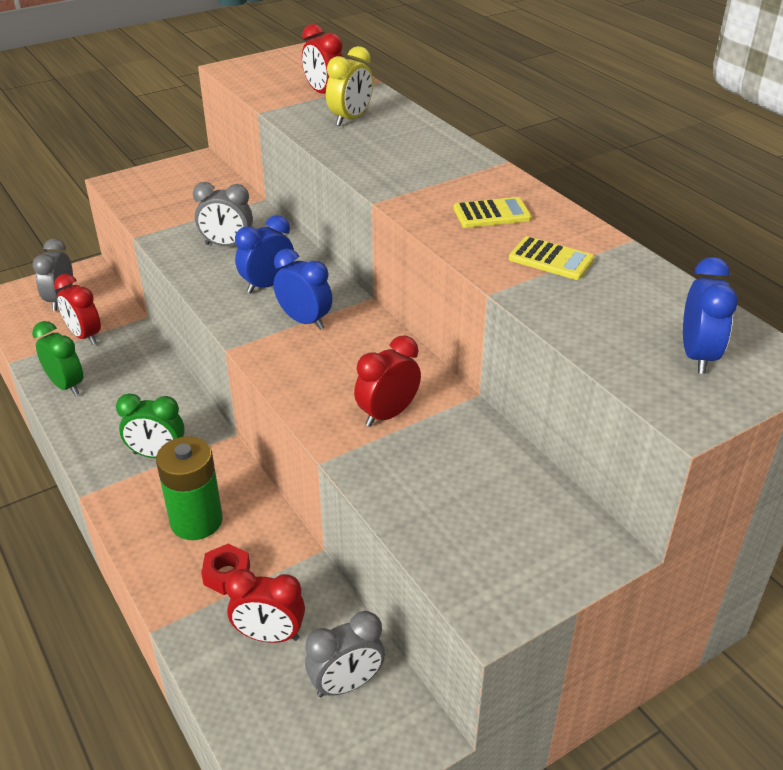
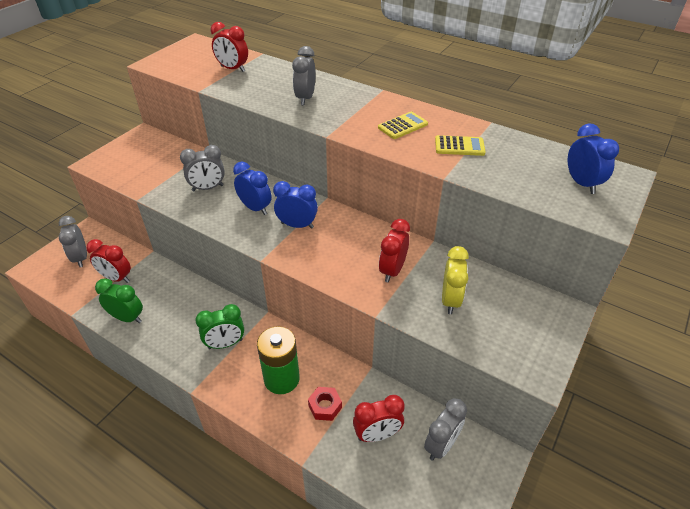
camera: 25 degrees left, 5 degrees up
blue clock [235,215,294,293] -> blue clock turned 105 degrees clockwise [233,162,272,215]
yellow clock [326,46,373,126] -> yellow clock moved to [442,246,469,314]
none -> grey clock [292,46,315,105]

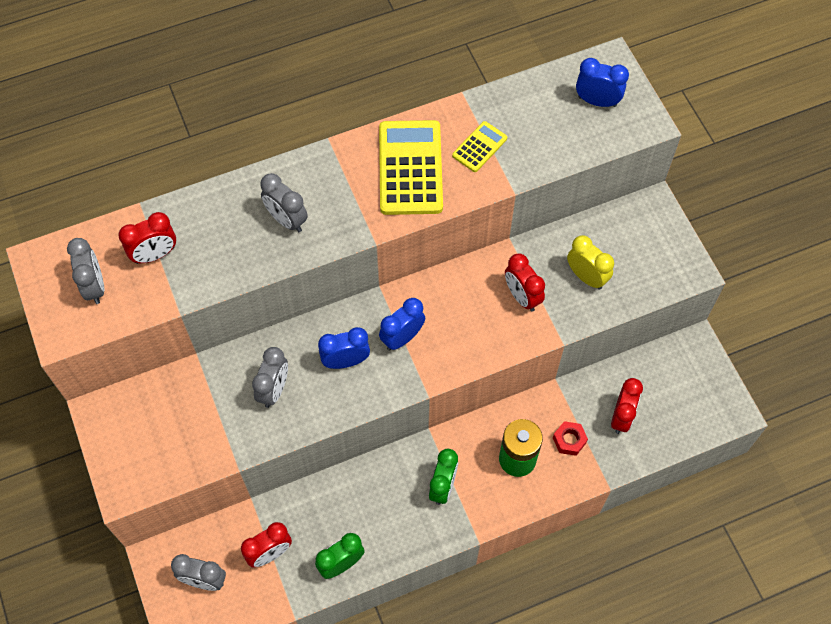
camera: 55 degrees left, 20 degrees up
yellow calculator [378,112,428,139] -> yellow calculator [379,120,443,215], size x1.97
grey clock [424,398,467,461] -> grey clock moved to [67,238,104,304]

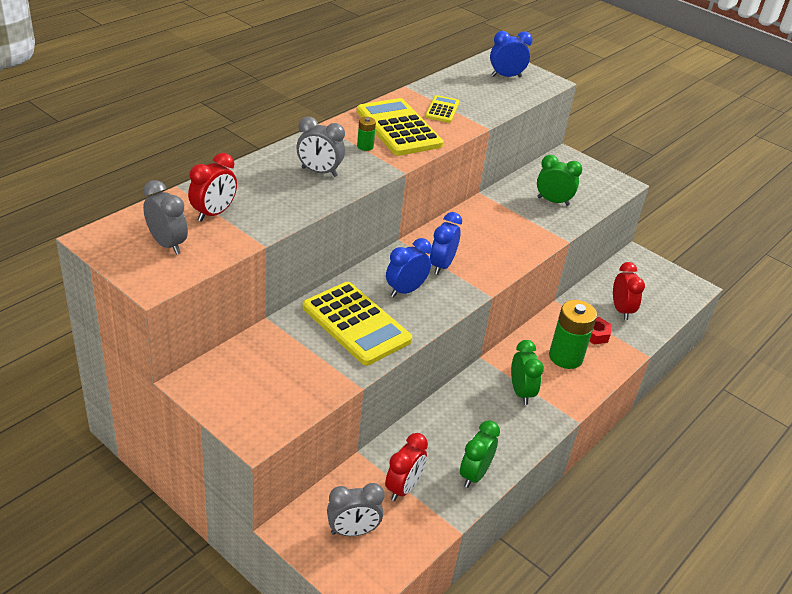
camera: 30 degrees left, 25 degrees down
grey clock [252,347,288,408] -> yellow calculator [302,282,412,366]
red clock [505,253,545,312] -> none
yellow clock [567,235,614,290] -> green clock [537,155,582,206]
none -> green battery [357,117,376,151]

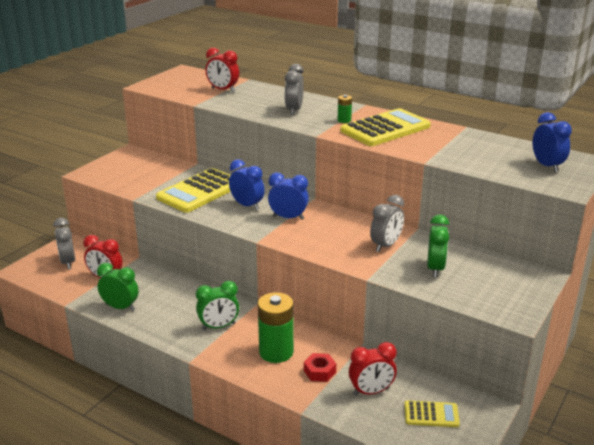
camera: 85 degrees right, 10 degrees down
grey clock [143,180,188,255] -> grey clock moved to [370,195,404,252]
yellow calculator [425,95,460,123] -> yellow calculator moved to [405,400,460,427]

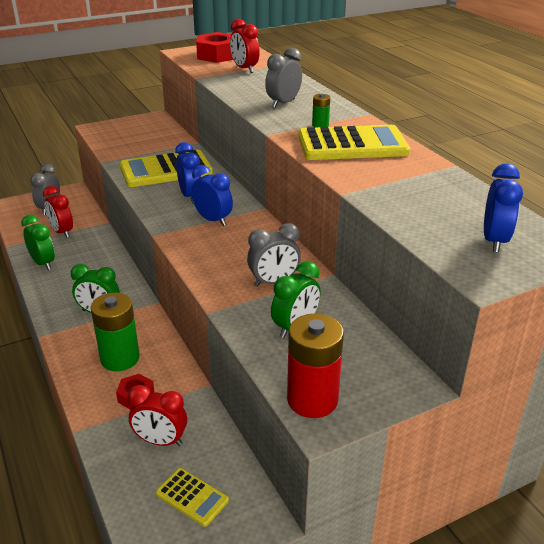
camera: 30 degrees right, 5 degrees up
none -> red nut [196,32,233,63]
none -> red battery [287,314,344,418]

